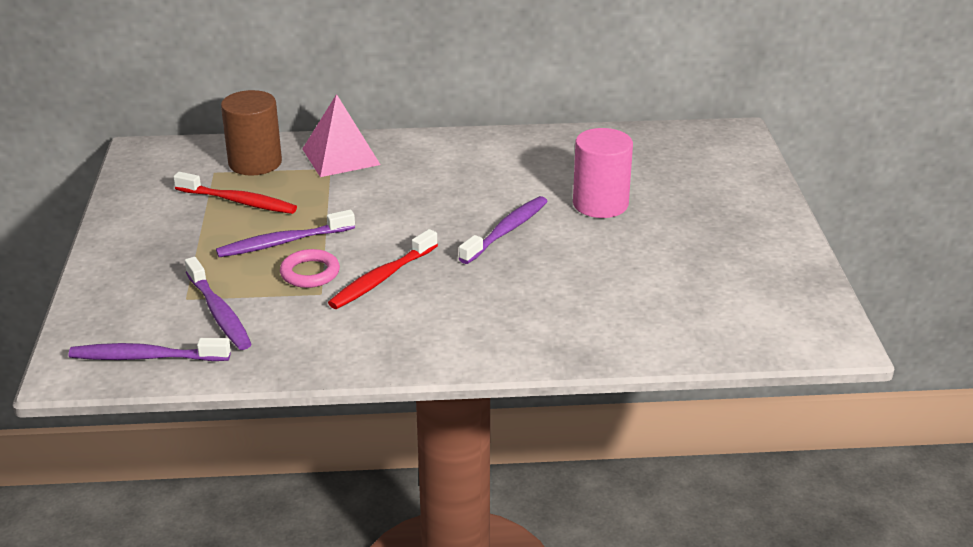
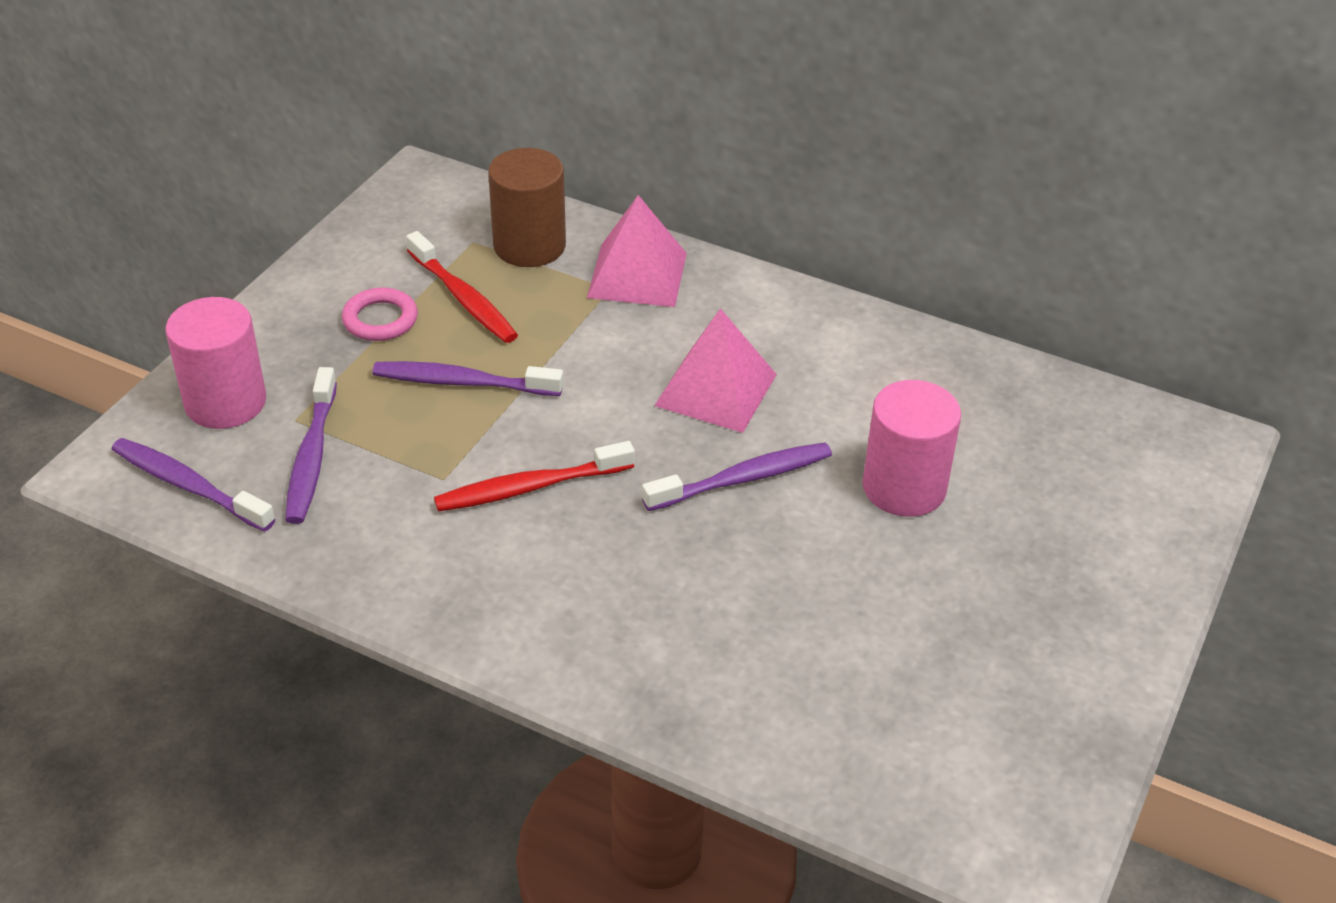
camera: 30 degrees right, 10 degrees up
pink ring [280,249,340,288] -> pink ring moved to [342,287,418,341]
none -> pink cylinder [166,297,266,429]
none -> pink pyramid [654,308,777,433]

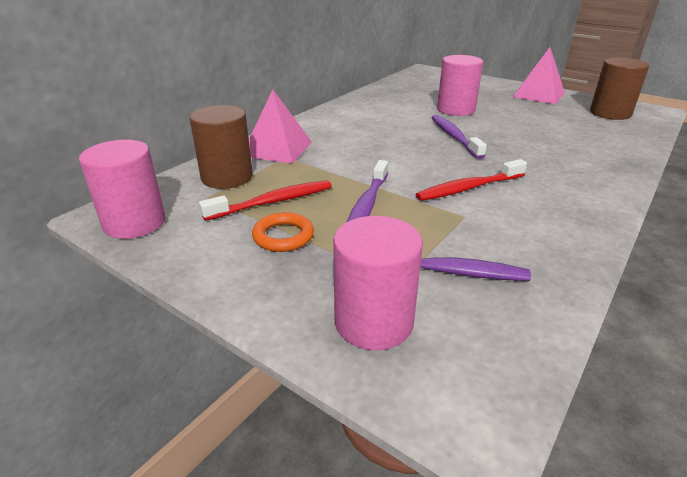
camera: 80 degrees left, 10 degrees down
purple toothbrush [111,438,275,532] -> none
pink ring [342,287,418,341] -> orange ring [252,212,314,252]
red toothbrush [434,441,635,512] -> red toothbrush turned 75 degrees clockwise [415,159,527,201]
pink pyramid [654,308,777,433] -> pink pyramid moved to [513,47,565,104]
none -> pink cylinder [79,140,166,239]
none -> brown cylinder [590,58,649,120]

